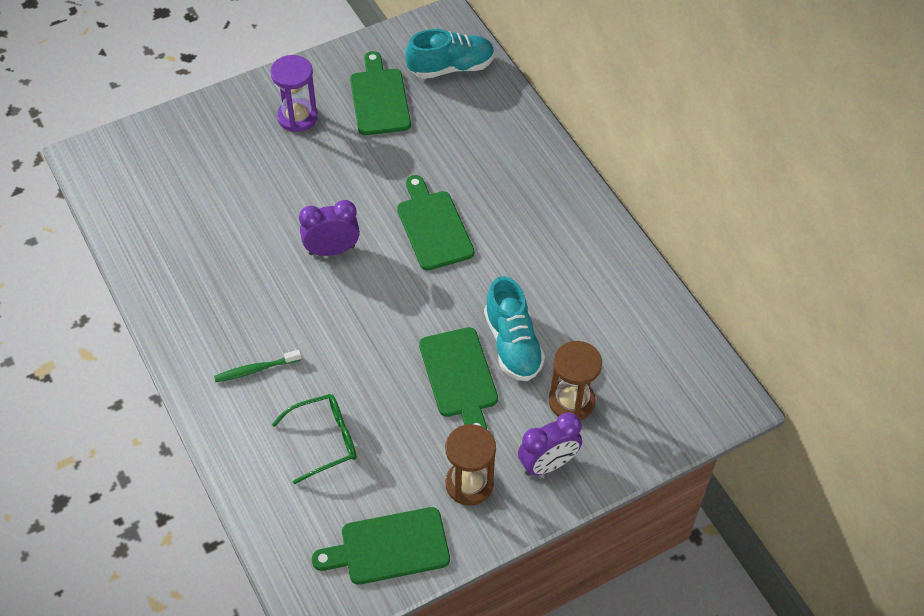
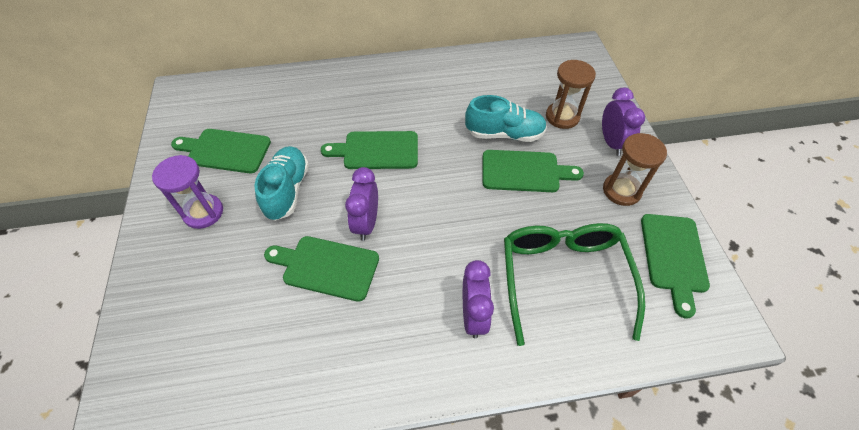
camera: 70 degrees left, 0 degrees up
green toothbrush [214,350,302,382] -> purple clock [463,260,494,339]
green glasses [272,394,356,484] -> green glasses [504,223,645,346], size x1.73
turquoise shoe [406,29,495,79] -> turquoise shoe moved to [254,146,309,221]
none -> green cutting board [264,236,379,302]

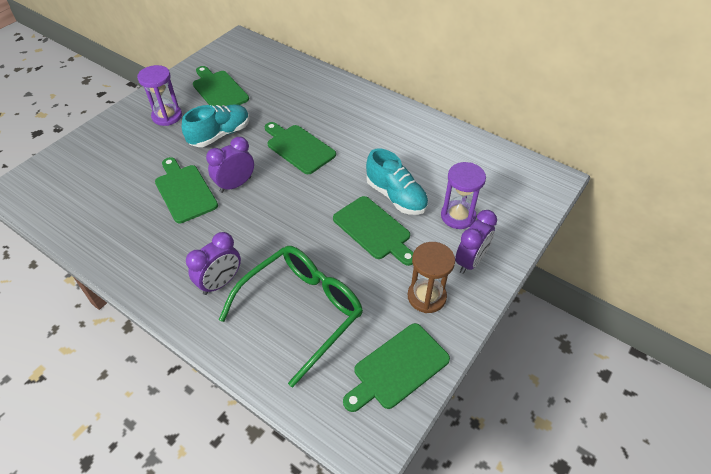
camera: 45 degrees right, 5 degrees down
brown hourglass [546,60,596,129] -> purple hourglass [441,162,486,229]

